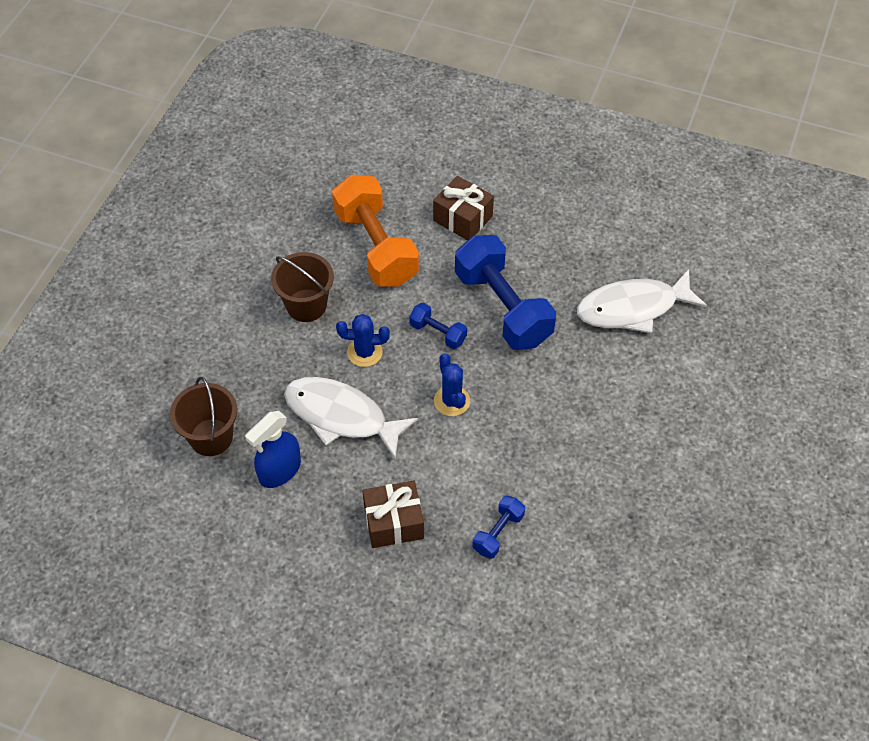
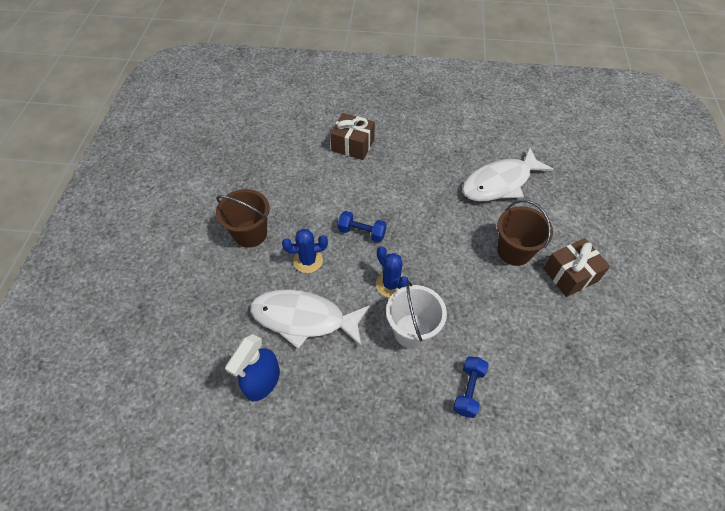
camera: 15 degrees left, 0 degrees up
brown bucket [170,377,237,456] -> brown bucket moved to [497,200,553,266]
orange dumbbell [332,174,419,287] -> none
brown gift [363,481,424,548] -> brown gift moved to [543,238,610,297]
blue dumbbell [455,235,556,350] -> none
none -> white bucket [386,281,447,349]

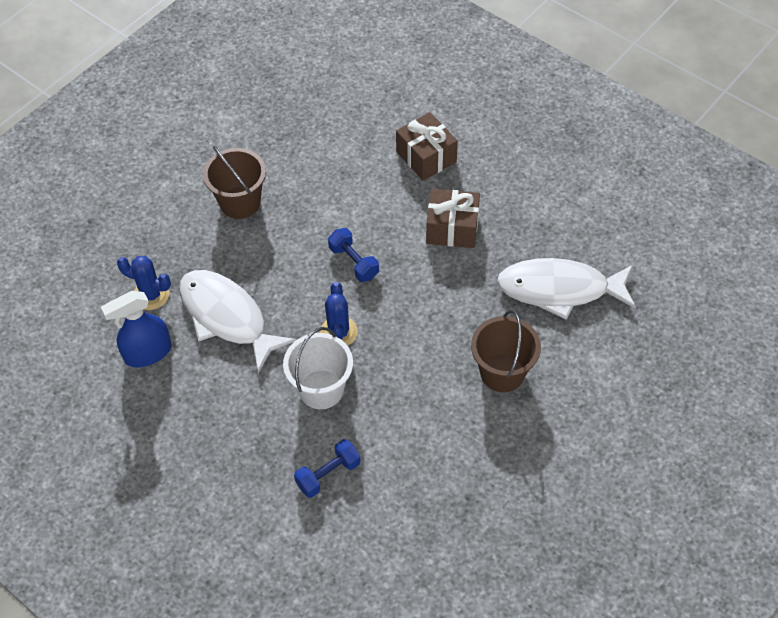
camera: 35 degrees right, 0 degrees up
blue cactus [282,229,328,273] -> blue cactus moved to [117,256,171,310]
brown gift [543,238,610,297] -> brown gift moved to [426,189,480,248]

